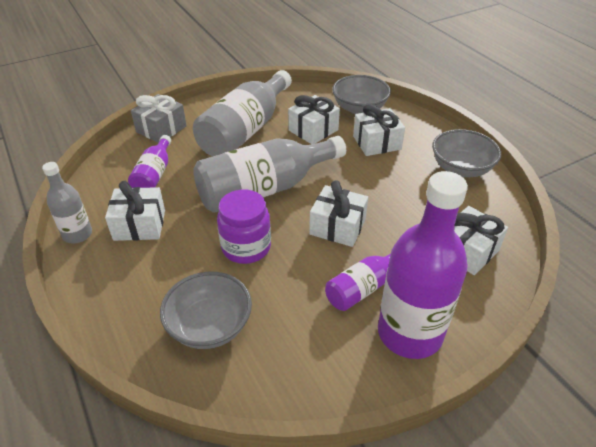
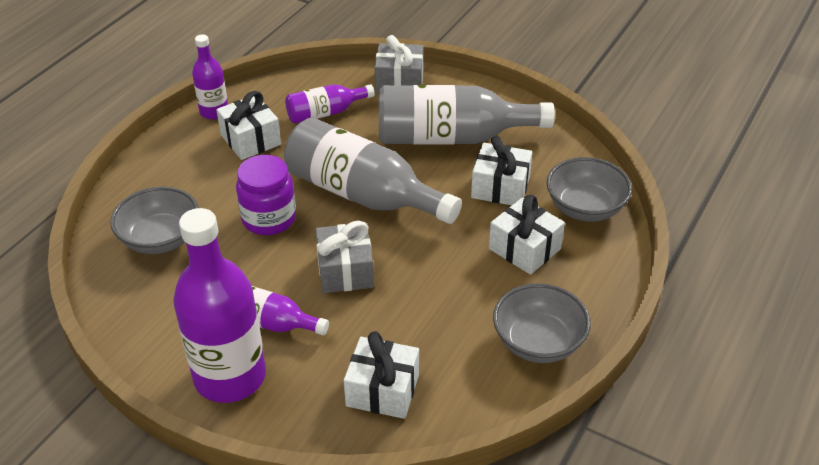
camera: 60 degrees right, 0 degrees up
grey bottle [42,162,92,243] -> purple bottle [192,34,228,120]
white gift [309,180,368,247] -> grey gift [316,221,374,293]

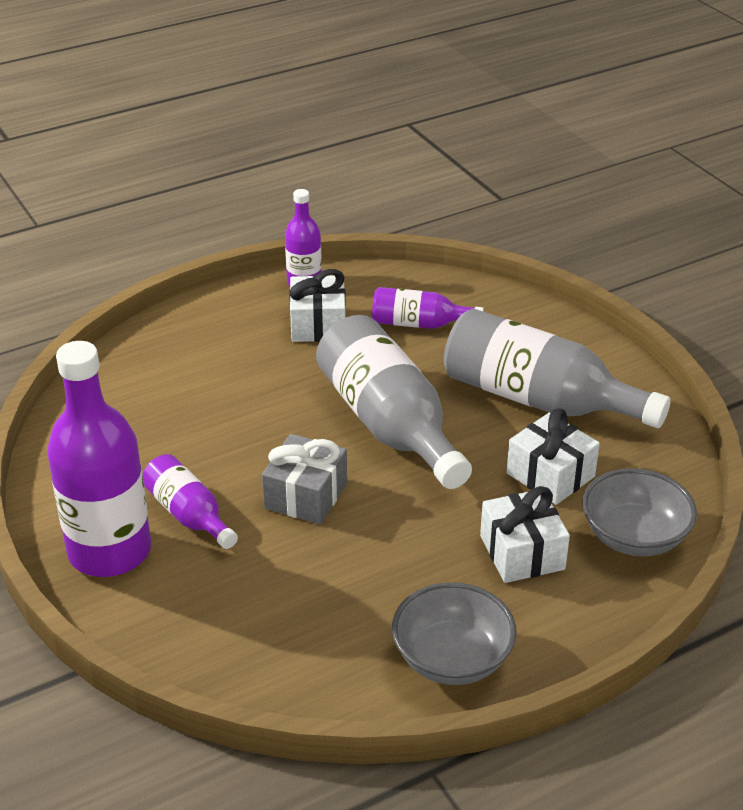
camera: 30 degrees right, 5 degrees down
grey bowl [110,187,199,254] -> none
purple jar [236,155,296,235] -> none
white gift [344,331,419,419] -> none
grey gift [375,35,423,93] -> none

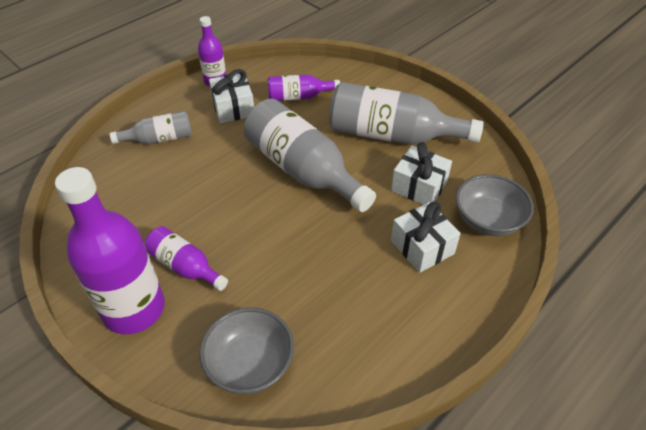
camera: 15 degrees left, 10 degrees up
grey gift [262,434,347,524] -> none
grey bowl [392,582,517,685] -> grey bowl moved to [200,308,294,394]
none -> grey bottle [110,111,192,144]

